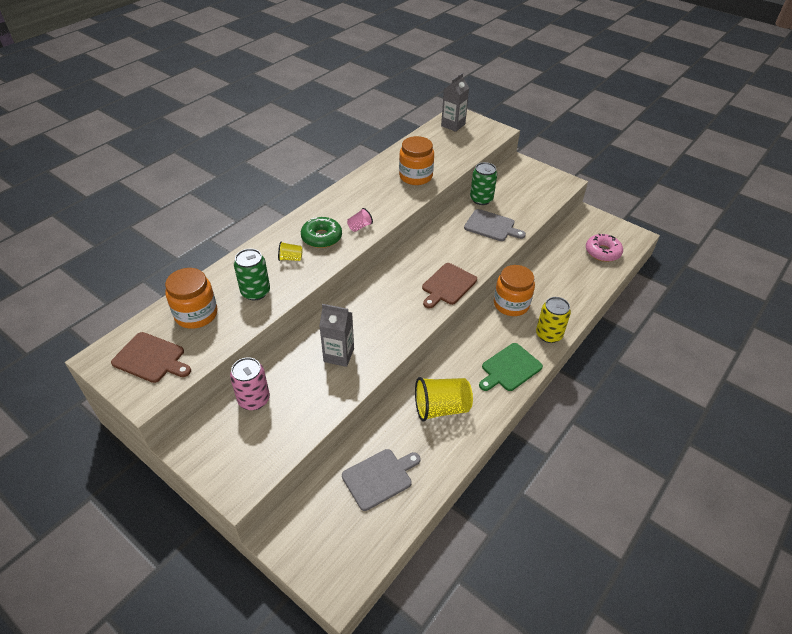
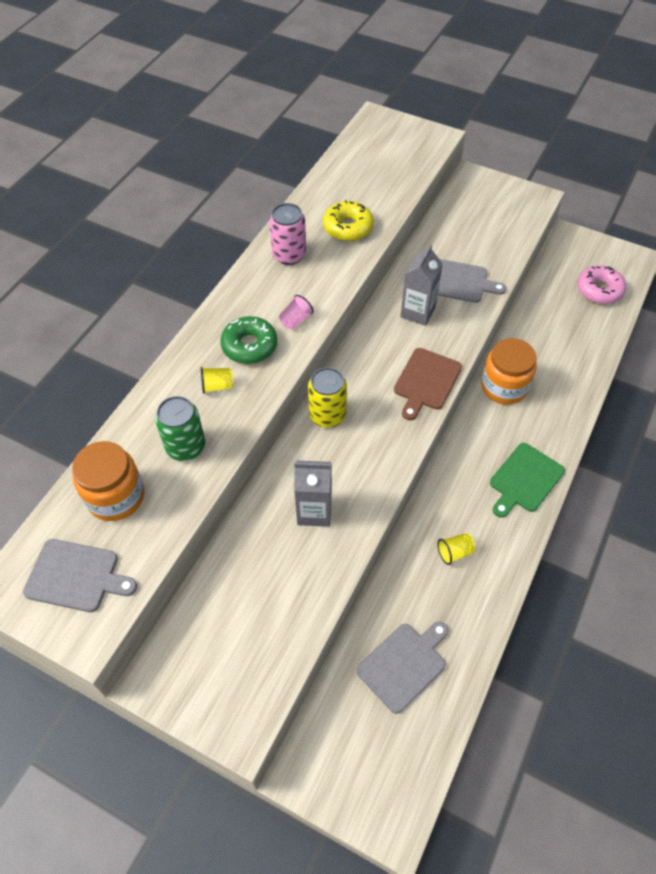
camera: 10 degrees left, 10 degrees up
brown cutting board [111,332,191,383] -> grey cutting board [23,539,137,612]
pink can [230,357,270,410] -> pink can moved to [269,203,306,265]
orange jar [399,136,434,185] -> yellow donut [323,200,374,241]
yellow cup [415,377,473,422] -> yellow cup [437,533,475,565], size x0.48
grey carton [441,73,469,132] -> grey carton moved to [400,244,443,326]
green can [470,162,497,205] -> none
yellow can [536,297,571,343] -> yellow can moved to [308,367,347,428]

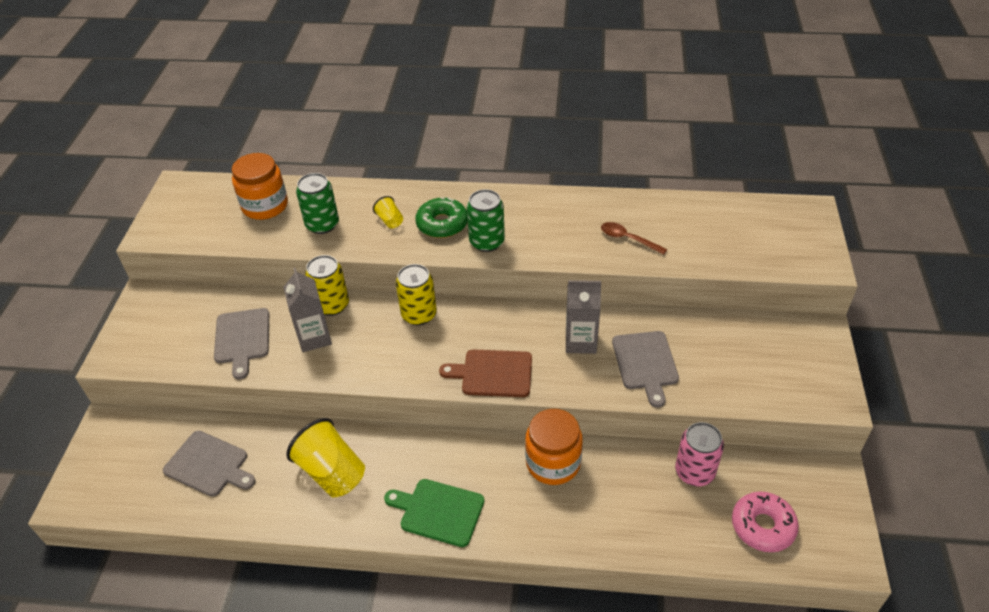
camera: 70 degrees right, 10 degrees down
grey cutting board [23,539,137,612] -> grey cutting board moved to [214,308,269,379]
pink can [269,203,306,265] -> pink can moved to [675,422,724,486]
pink cup [279,295,313,330] -> green can [467,189,505,252]
yellow donut [323,200,374,241] -> brown spoon [601,222,667,255]
yellow cup [437,533,475,565] -> yellow cup [286,418,365,497], size x2.07
none -> yellow can [305,255,349,316]

